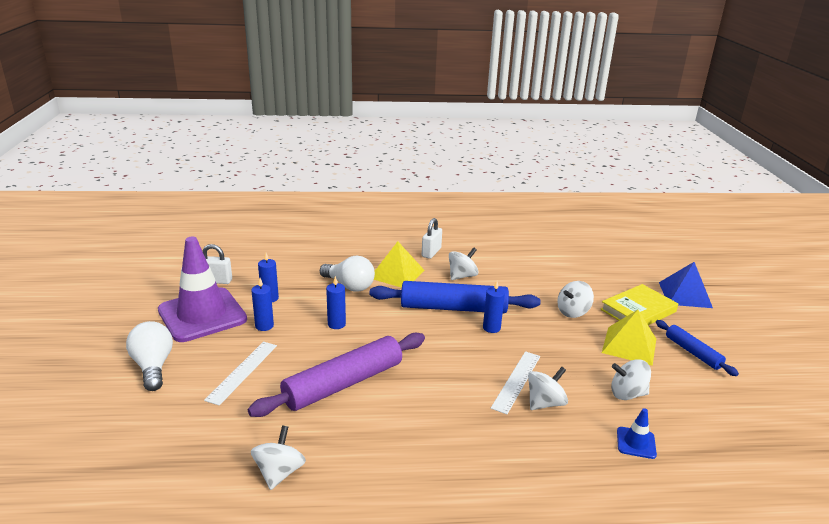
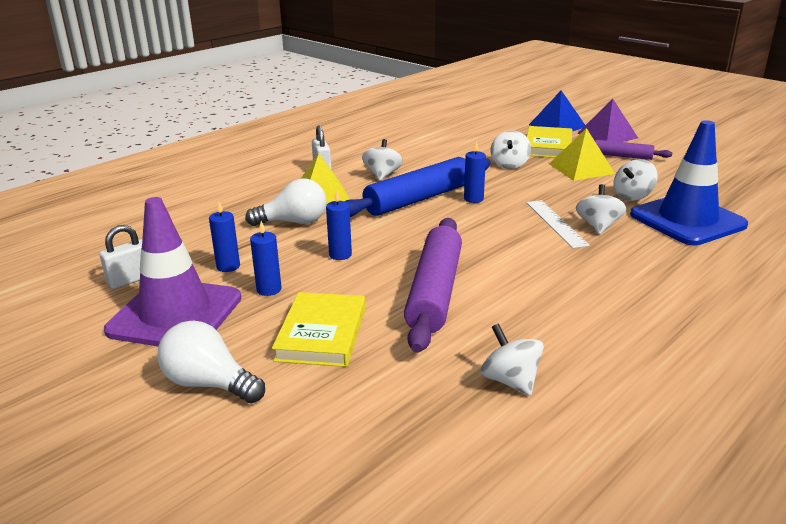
camera: 40 degrees left, 0 degrees up
white ruler [204,342,277,405] -> yellow book [272,292,365,367]
blue traffic cone [617,408,657,459] -> blue traffic cone [630,120,748,245], size x2.50
blue rolling pin [656,320,739,376] -> purple rolling pin [595,140,672,160]
none -> purple pyramid [578,99,638,142]

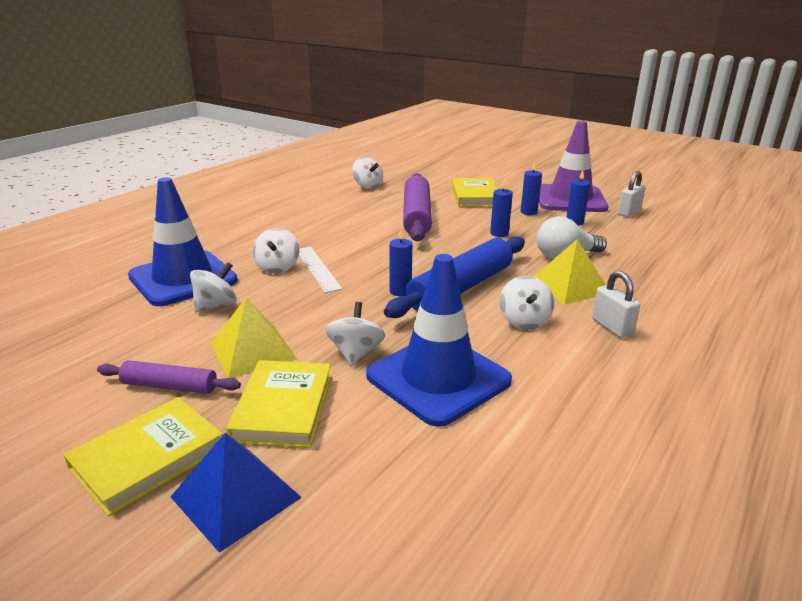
camera: 170 degrees right, 0 degrees up
white light bulb [157,321,265,403] -> none
purple pyramid [578,99,638,142] -> yellow book [63,397,223,517]
none -> blue traffic cone [366,254,512,427]

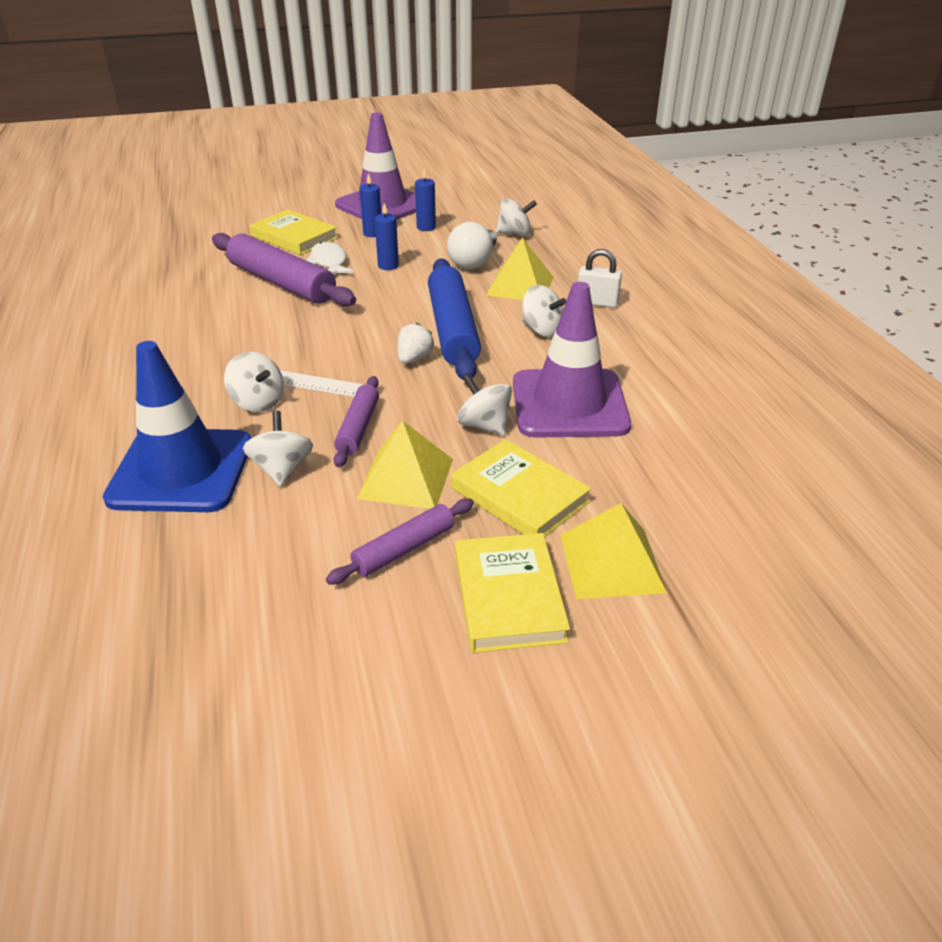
camera: 50 degrees left, 10 degrees up
blue pyramid [171,433,302,553] -> yellow pyramid [560,503,667,599]
white spinning top [352,157,383,189] -> white spinning top moved to [496,198,537,236]
blue traffic cone [366,254,512,427] -> purple traffic cone [513,282,631,438]
blue candle [389,229,412,296] -> white strawberry [397,323,434,364]
white padlock [618,171,646,217] -> none
none -> white fish [306,242,354,274]
none -> purple rolling pin [334,376,379,467]

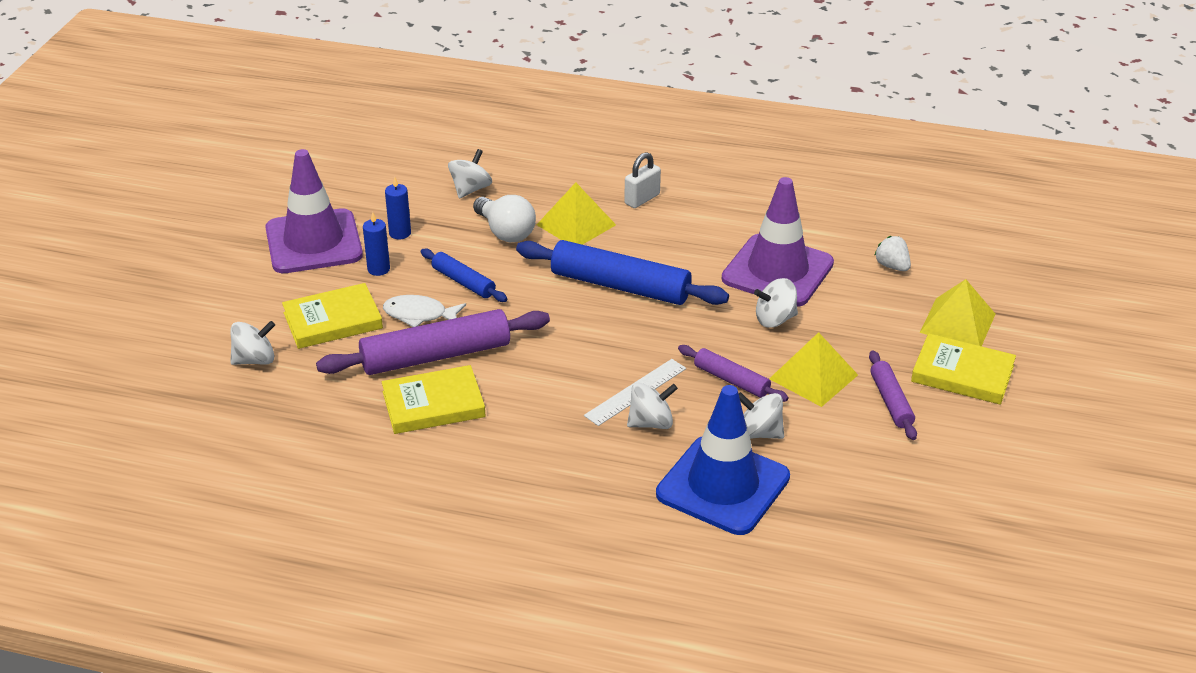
camera: 60 degrees left, 0 degrees up
blue candle [375,203,399,270] -> blue rolling pin [421,248,508,302]
white strawberry [397,323,434,364] -> white strawberry moved to [874,236,911,271]
yellow book [451,439,591,537] -> yellow book moved to [382,365,485,434]
white spinning top [522,285,566,337] -> white spinning top moved to [230,321,275,365]

